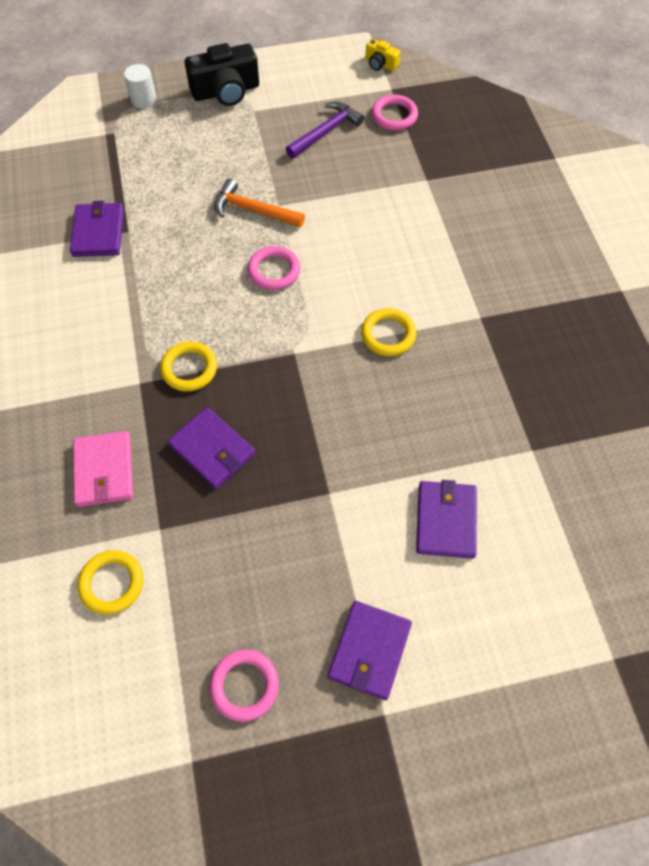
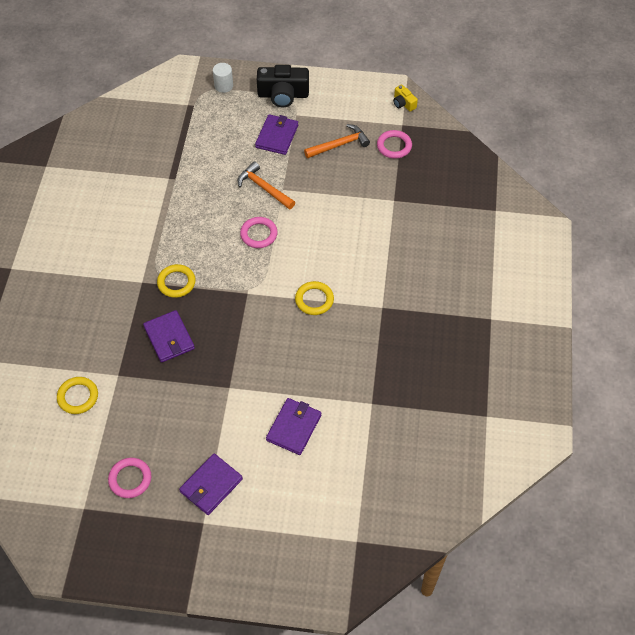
camera: 20 degrees right, 5 degrees down
purple wallet [70,201,124,257] -> purple wallet moved to [255,114,298,155]
pink wallet [73,431,133,507] -> none
purple hammer [286,102,364,158] -> orange hammer [304,124,370,158]

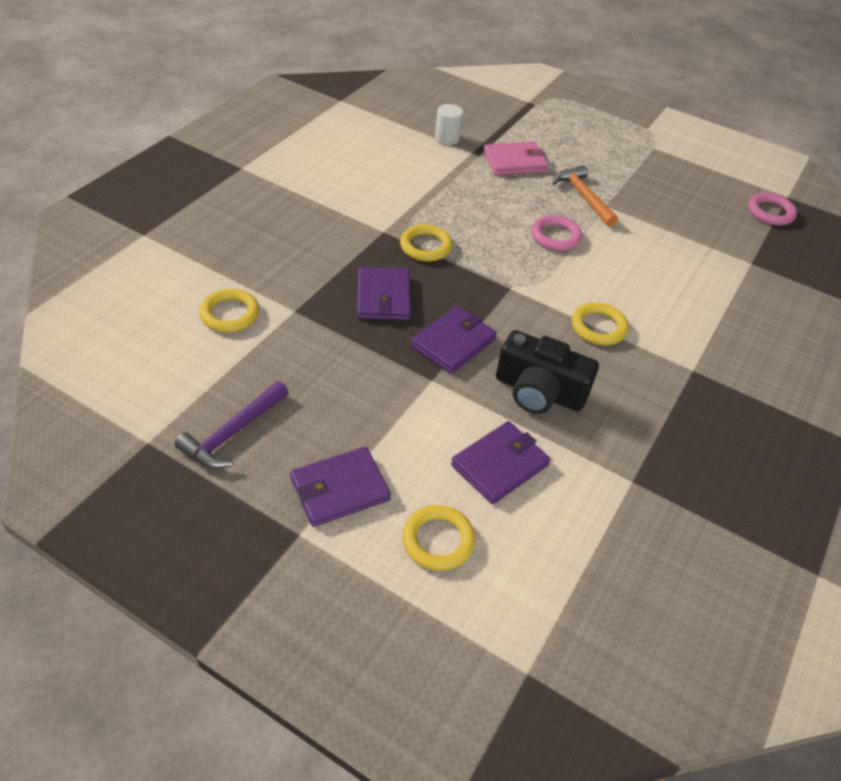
camera: 20 degrees right, 10 degrees down
pink ring [108,458,151,498] -> purple hammer [175,381,289,469]
white cylinder [213,63,233,93] -> white cylinder moved to [435,104,463,145]
purple wallet [255,114,298,155] -> purple wallet moved to [411,306,497,374]
black camera [257,65,309,107] -> black camera moved to [496,330,599,414]
orange hammer [304,124,370,158] -> none
yellow camera [393,85,418,112] -> none
none -> yellow ring [402,505,475,571]
none -> pink wallet [483,142,548,175]

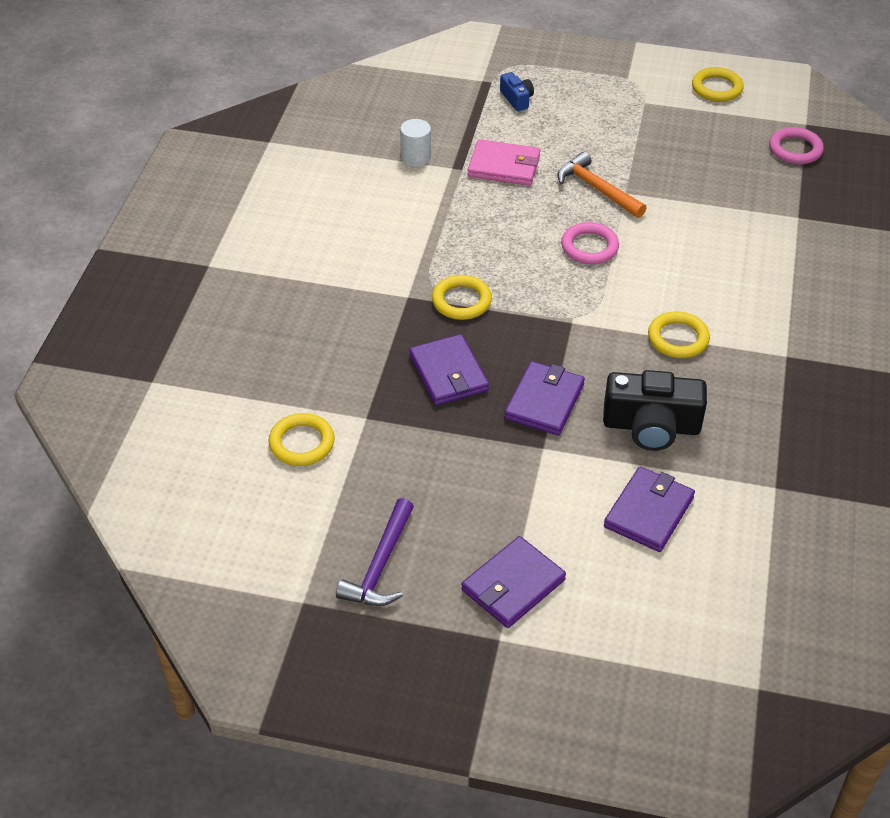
camera: 15 degrees left, 0 degrees up
yellow ring [402,505,475,571] -> yellow ring moved to [692,67,744,102]
pink wallet [483,142,548,175] -> pink wallet turned 45 degrees clockwise [467,139,540,186]
none -> blue camera [500,72,534,111]

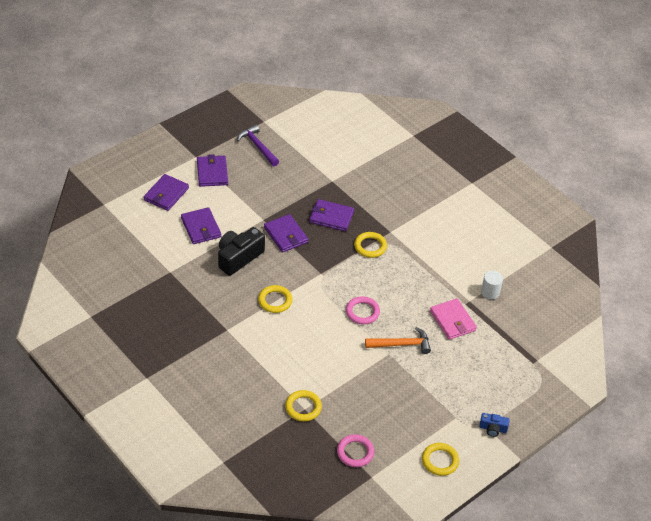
camera: 125 degrees right, 0 degrees up
yellow ring [268,413,335,466] -> yellow ring moved to [285,390,322,422]
pink wallet [467,139,540,186] -> pink wallet turned 75 degrees counterclockwise [430,298,477,340]
blue camera [500,72,534,111] -> blue camera moved to [479,413,510,437]
none -> purple wallet [144,174,189,211]

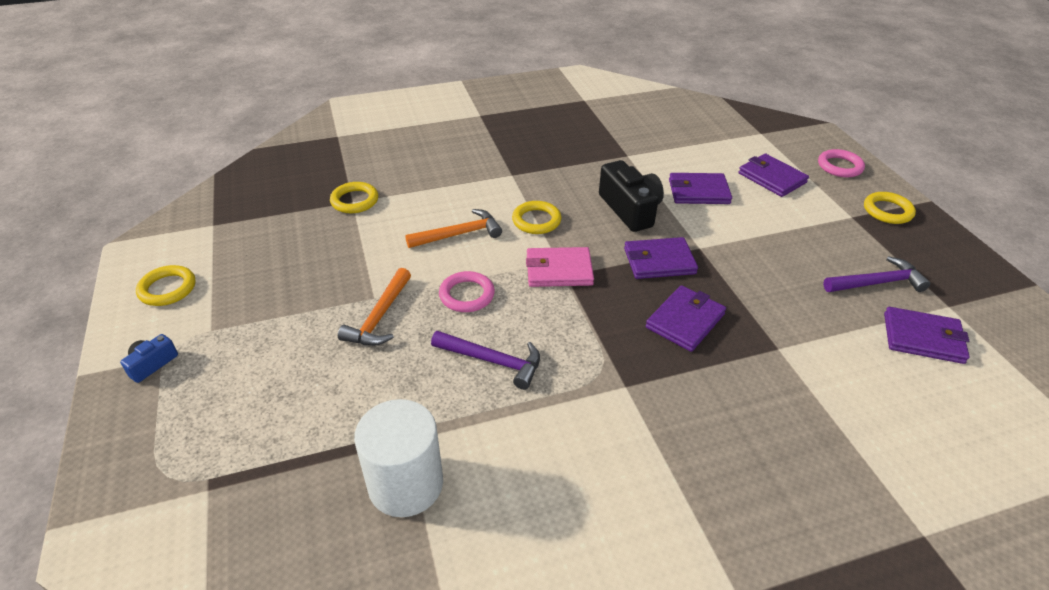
camera: 115 degrees right, 5 degrees down
purple wallet [197,154,228,187] -> purple wallet moved to [884,307,970,364]
pink ring [337,434,374,467] -> pink ring moved to [818,149,865,177]
yellow ring [354,232,387,258] -> yellow ring moved to [864,192,916,224]
pink wallet [430,298,477,340] -> pink wallet moved to [526,247,594,287]
white cylinder [481,271,503,299] -> white cylinder [354,399,443,517], size x1.86
none -> orange hammer [405,209,502,248]
none -> purple hammer [431,331,540,390]

